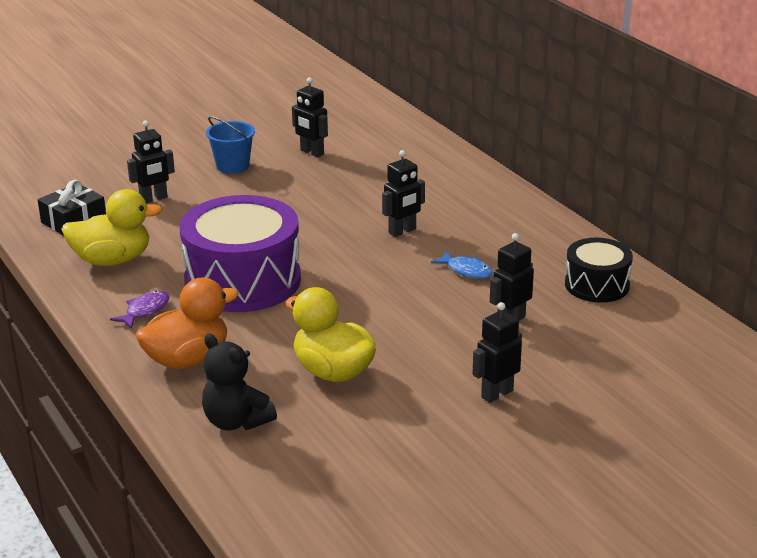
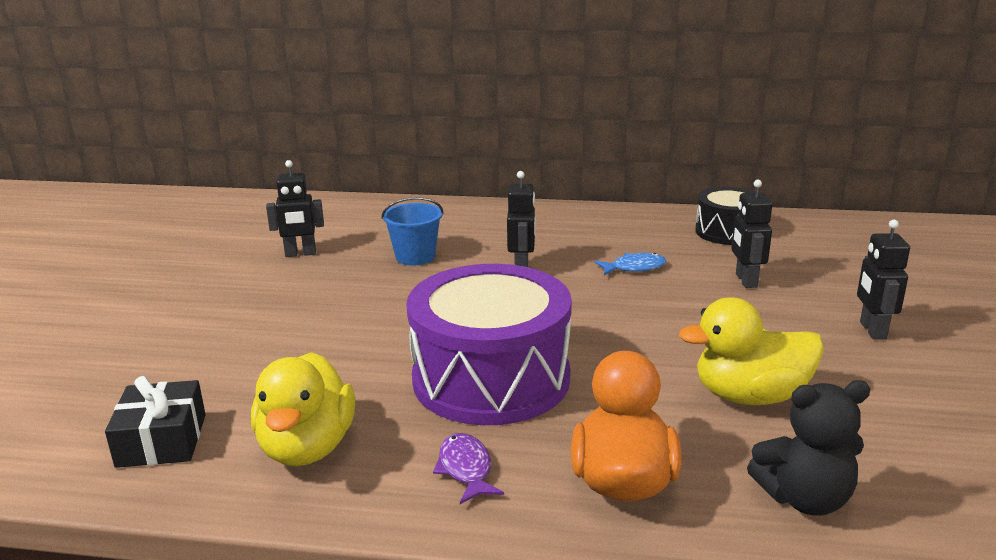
camera: 50 degrees left, 5 degrees down
yellow duck [61,189,162,266] -> yellow duck turned 150 degrees clockwise [251,352,355,466]
black robot [127,120,175,203] -> none
blue bucket [206,116,255,174] -> blue bucket moved to [381,197,443,265]

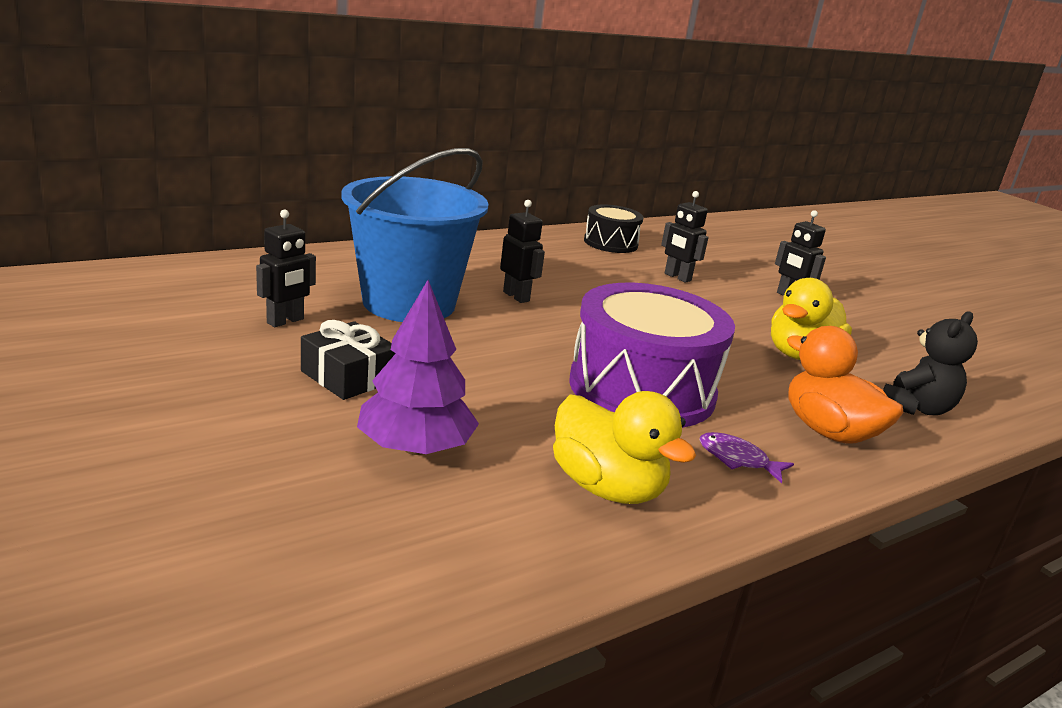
camera: 45 degrees left, 0 degrees up
black gift [105,376,206,468] -> black gift moved to [301,320,396,400]
blue bucket [381,197,443,265] -> blue bucket [341,148,489,322], size x2.20
blue fish [594,253,666,275] -> none
none -> purple tree [357,280,479,455]

